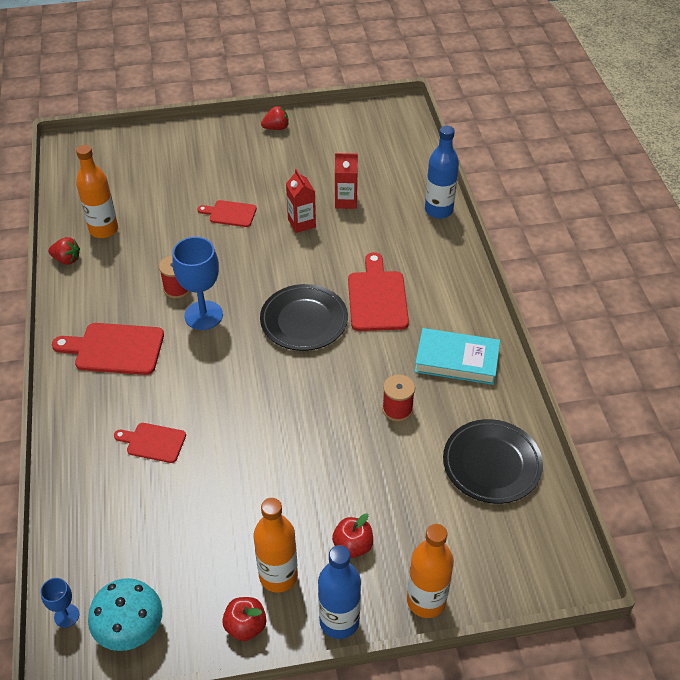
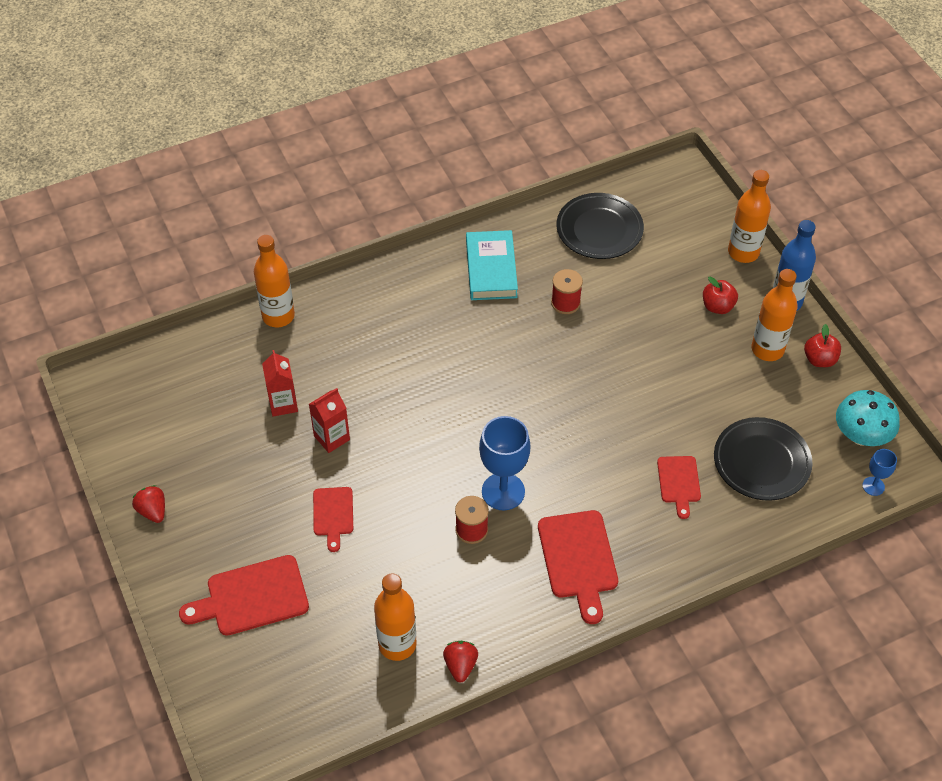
camera: 105 degrees left, 5 degrees up
black plate [260,284,348,351] -> black plate moved to [714,417,813,501]
red cutting board [348,252,409,331] -> red cutting board moved to [179,555,309,636]
blue bottle [425,126,459,219] -> orange bottle [254,235,295,327]

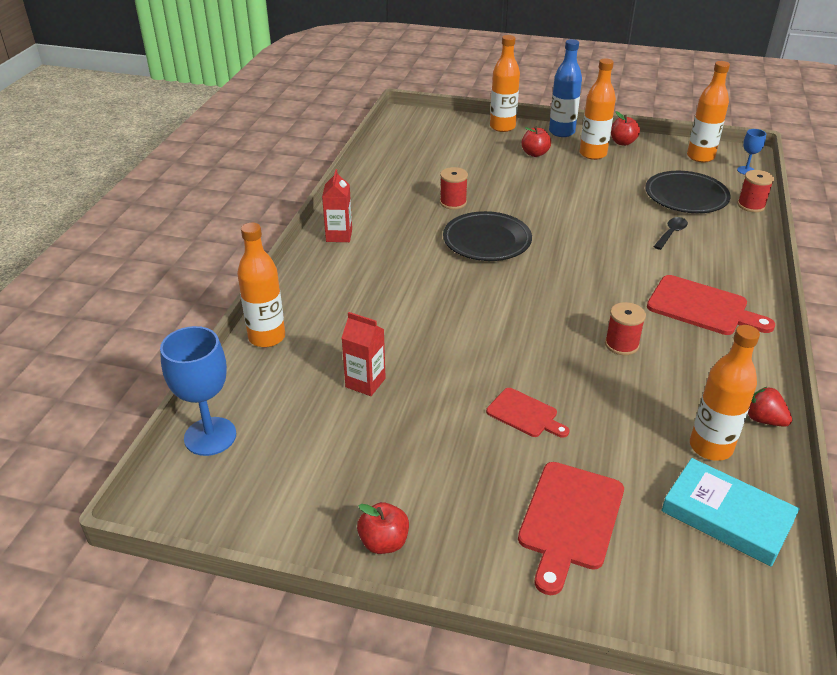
camera: 50 degrees left, 15 degrees down
red strawberry [132,485,165,523] -> red apple [357,502,409,554]
red carton [309,388,350,453] -> red carton moved to [322,169,352,242]
turquoise book [466,230,518,300] -> turquoise book moved to [661,458,800,567]
blue goblet [479,416,530,510] -> blue goblet moved to [160,326,236,456]
black plate [556,193,644,259] -> black plate moved to [443,211,532,261]
red cutting board [657,456,701,519] -> black spoon [653,217,688,250]
turquoise mushroom [836,390,900,446] -> orange bottle [687,61,730,163]
none -> red spool [737,170,774,212]

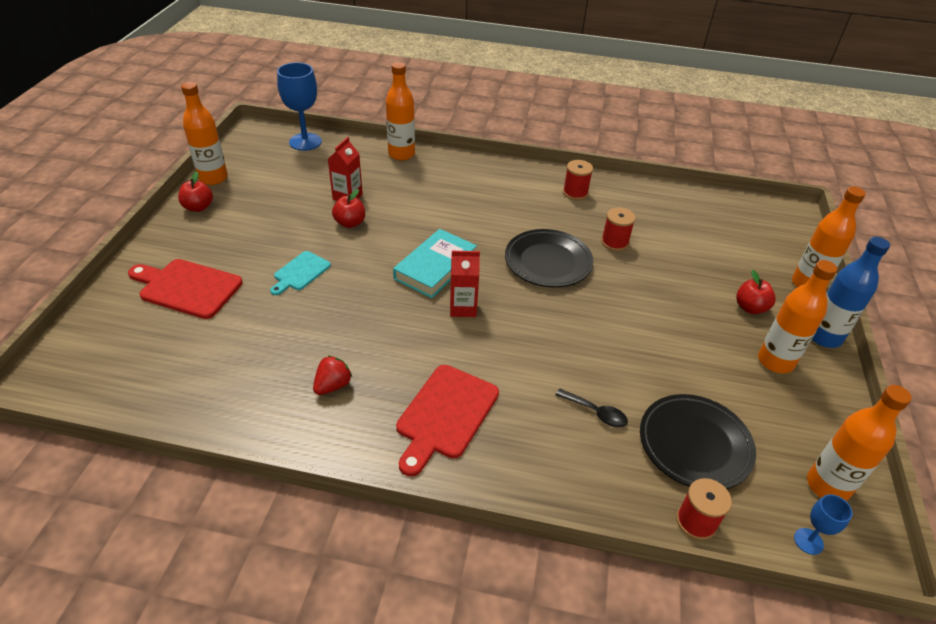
camera: 85 degrees right, 5 degrees up
red carton [322,169,352,242] -> red carton moved to [450,251,480,317]
red cutting board [486,388,569,438] -> turquoise cutting board [270,251,331,295]
red spool [605,302,646,355] -> red spool moved to [563,160,593,200]
red apple [611,111,640,146] -> red apple moved to [332,189,365,228]
turquoise book [661,458,800,567] -> turquoise book moved to [393,229,477,298]
orange bottle [690,325,760,461] -> orange bottle moved to [181,82,228,185]
red strawberry [748,387,792,427] -> red strawberry moved to [313,355,352,395]

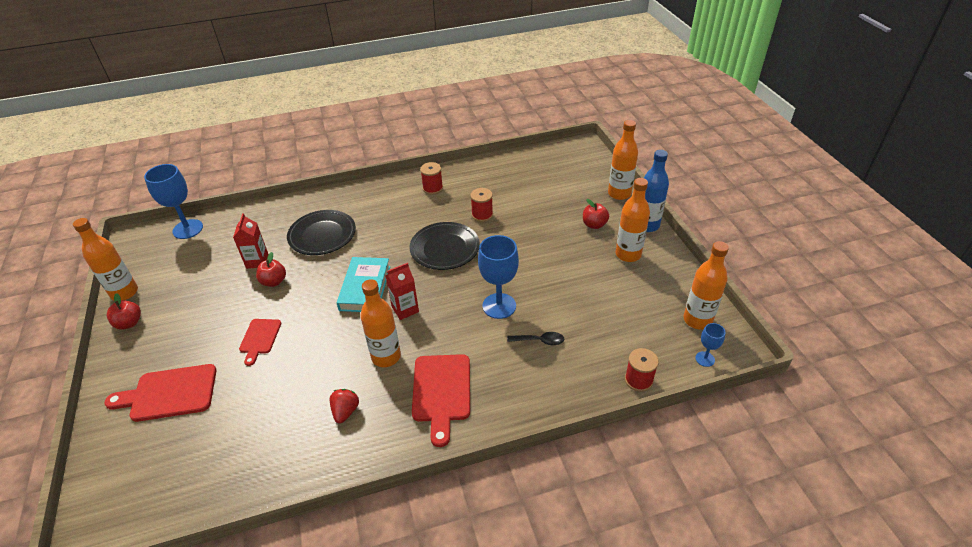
camera: 25 degrees left, 0 degrees up
turquoise cutting board [270,251,331,295] -> red cutting board [239,319,281,366]
orange bottle [386,62,415,161] -> orange bottle moved to [360,279,401,367]
black plate [640,394,756,489] -> black plate moved to [287,210,356,255]
none -> blue goblet [478,235,519,319]

